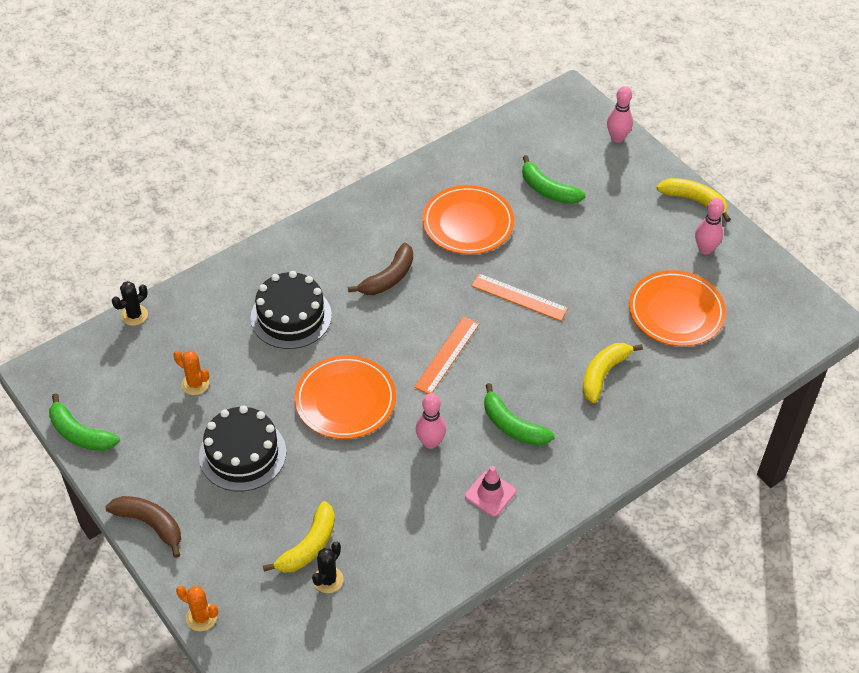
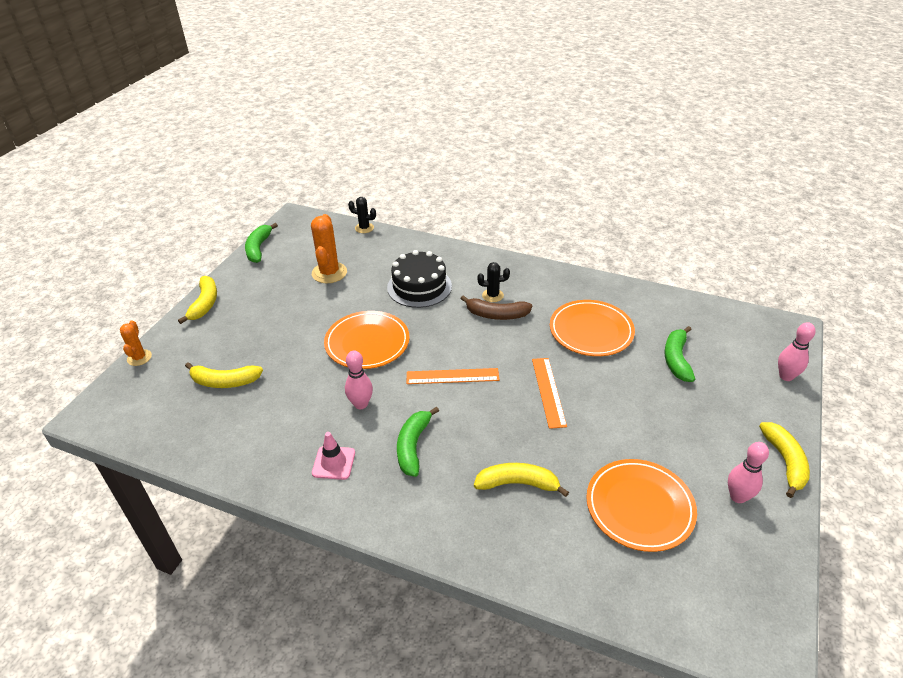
camera: 60 degrees right, 10 degrees down
brown banana [105,496,181,558] -> yellow banana [178,276,217,324]
orange cactus [173,350,209,395] -> orange cactus [311,214,347,283], size x1.71
black cake [199,405,286,491] -> none
black cactus [312,542,344,593] -> black cactus moved to [477,262,510,302]

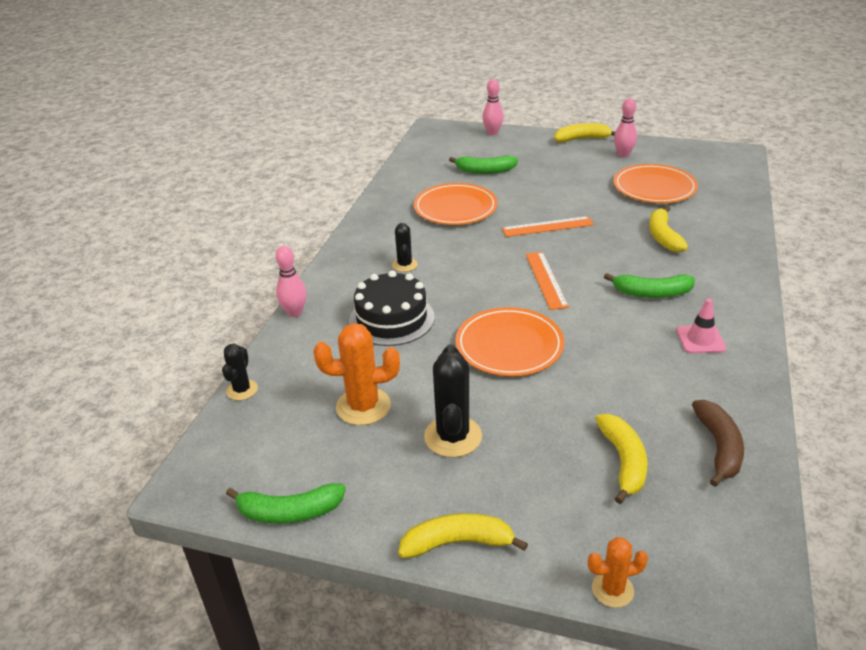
camera: 95 degrees left, 5 degrees down
pink bowling pin [345,351,373,409] -> pink bowling pin moved to [275,246,307,317]
brown banana [460,295,532,320] -> brown banana moved to [692,400,744,487]
none -> black cactus [424,344,482,457]

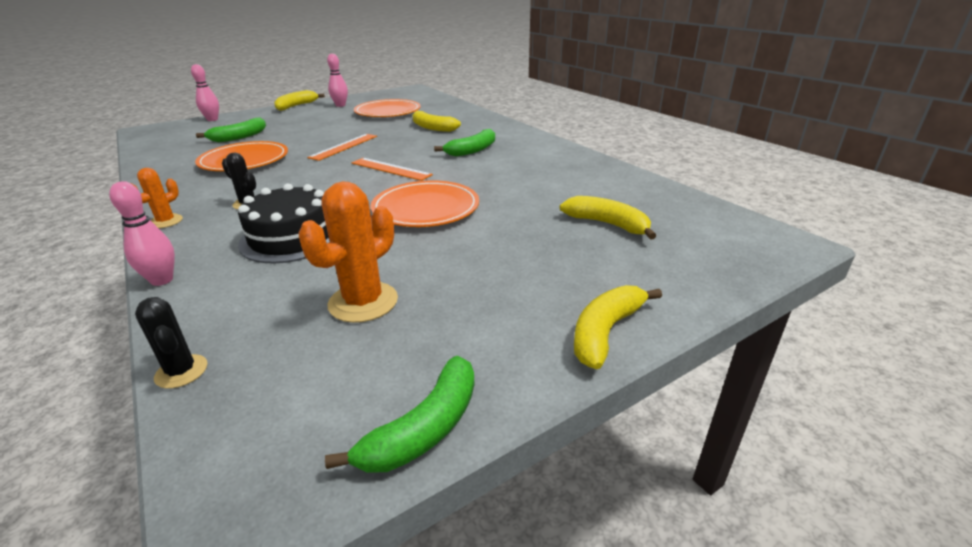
camera: 50 degrees left, 5 degrees down
black cactus [424,344,482,457] -> none
orange cactus [588,537,648,608] -> orange cactus moved to [131,168,183,228]
pink traffic cone [676,299,726,353] -> none
brown banana [692,400,744,487] -> none

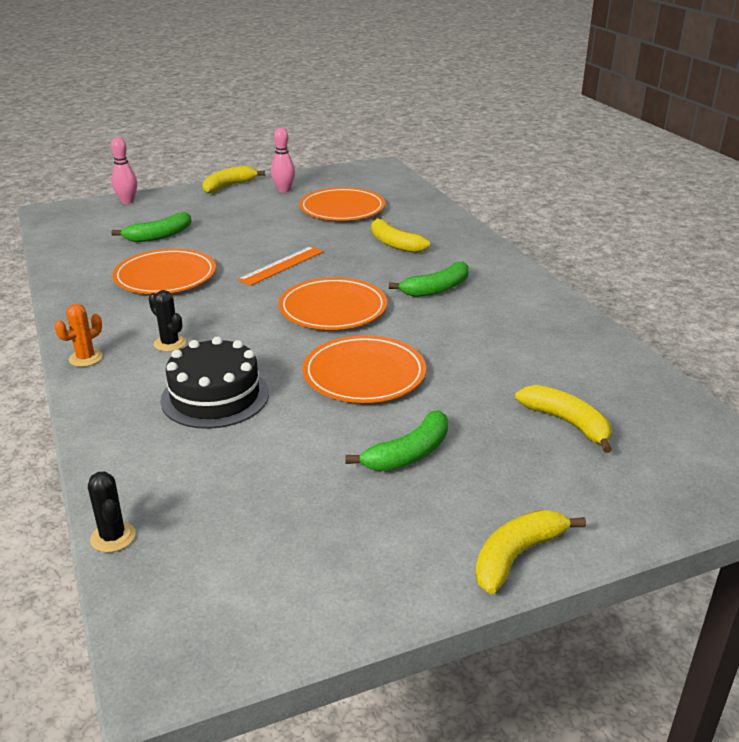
camera: 10 degrees right, 0 degrees up
pink bowling pin [109,181,175,286] -> none
orange cactus [299,181,398,323] -> none
green banana [325,356,475,473] -> green banana moved to [345,410,448,471]
orange ruler [352,158,433,181] -> orange plate [278,277,387,330]

